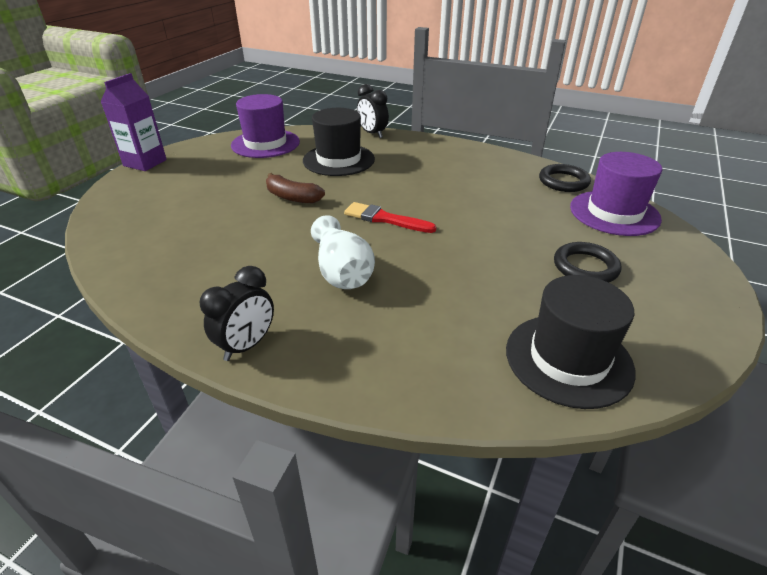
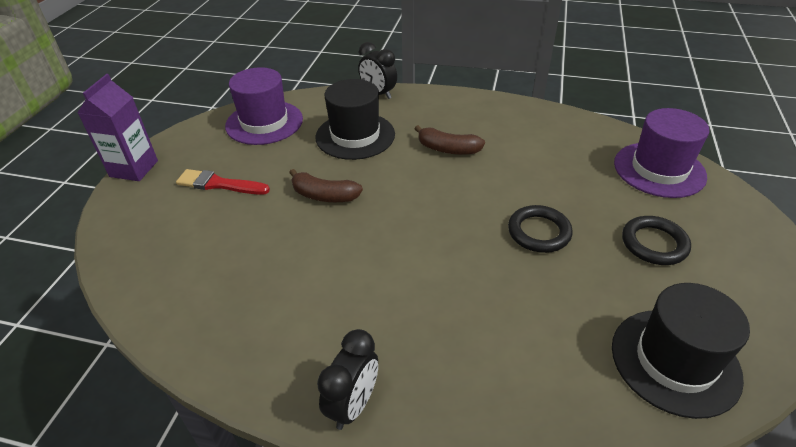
camera: 10 degrees left, 5 degrees up
white vase [311,215,375,289] -> none
red brush [344,202,437,233] -> red brush moved to [176,169,270,195]
black ring [539,164,591,192] -> black ring moved to [508,205,573,253]
none -> brown banana [414,125,485,155]

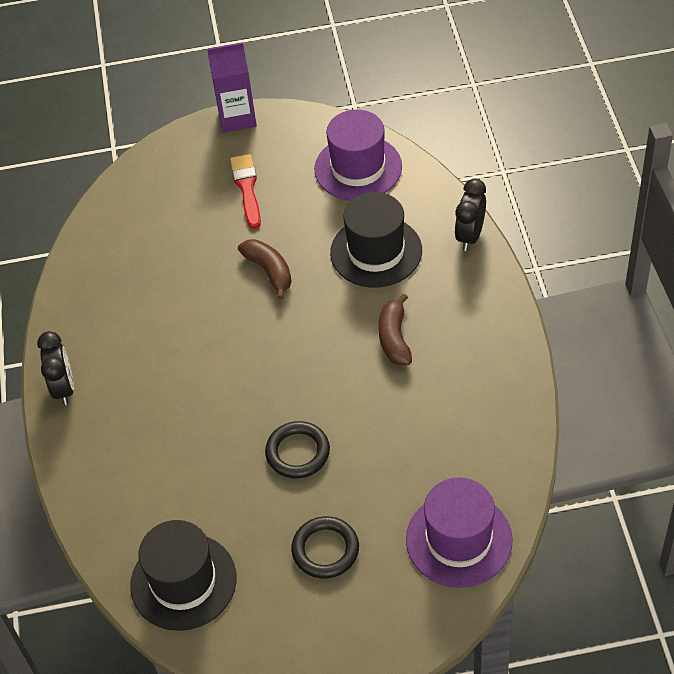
camera: 70 degrees right, 10 degrees up
brown banana [289,169,363,202] -> brown banana turned 150 degrees clockwise [238,239,292,300]
black clock [317,329,378,430] -> black clock turned 105 degrees counterclockwise [37,331,74,405]

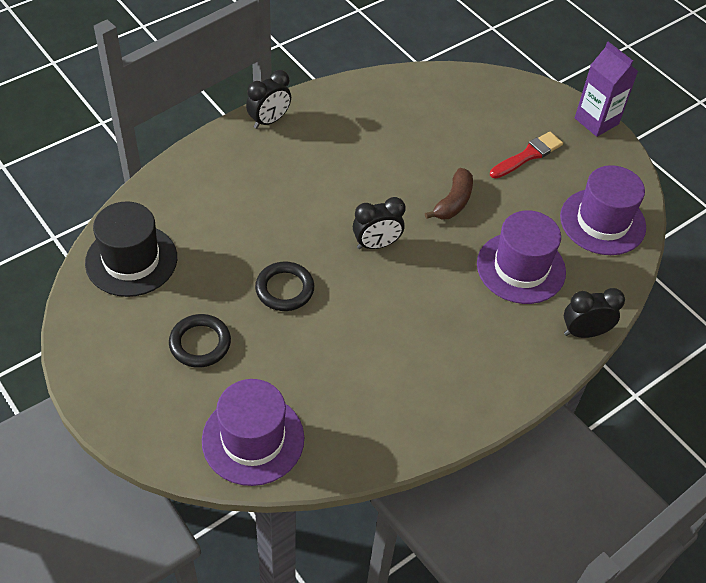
camera: 55 degrees right, 0 degrees up
black hat [330,192,422,288] -> purple hat [477,210,566,304]
brown banana [378,293,412,366] -> none
none -> black clock [353,197,406,249]

